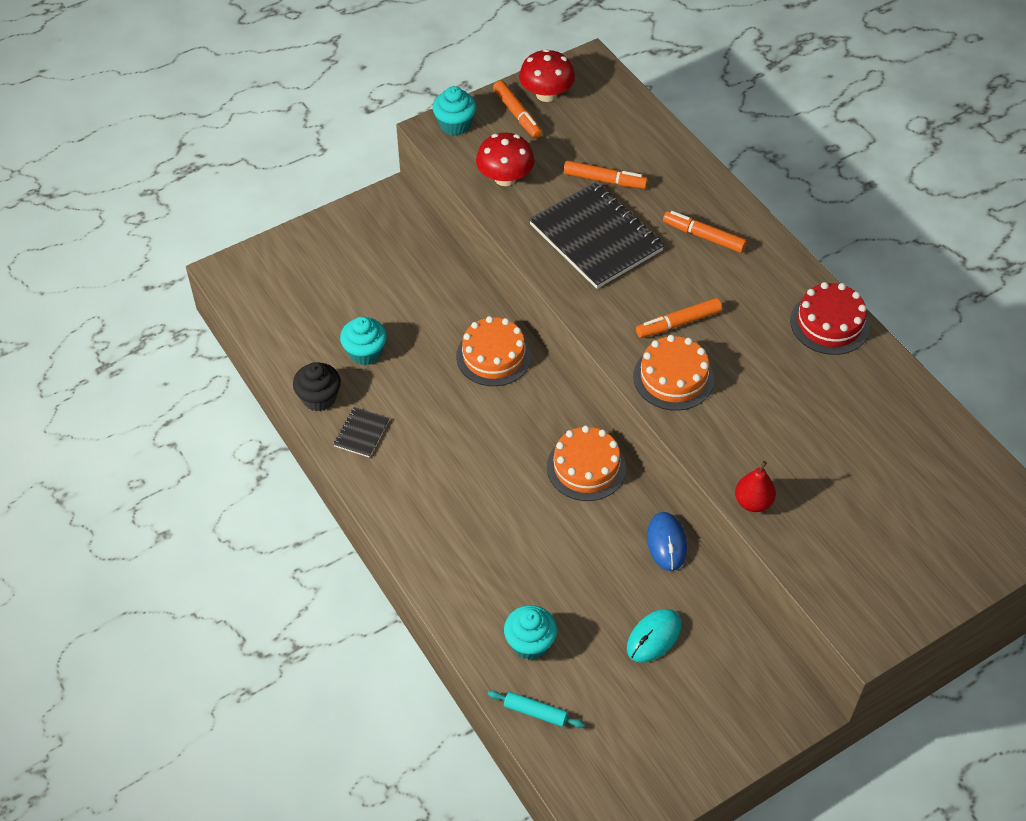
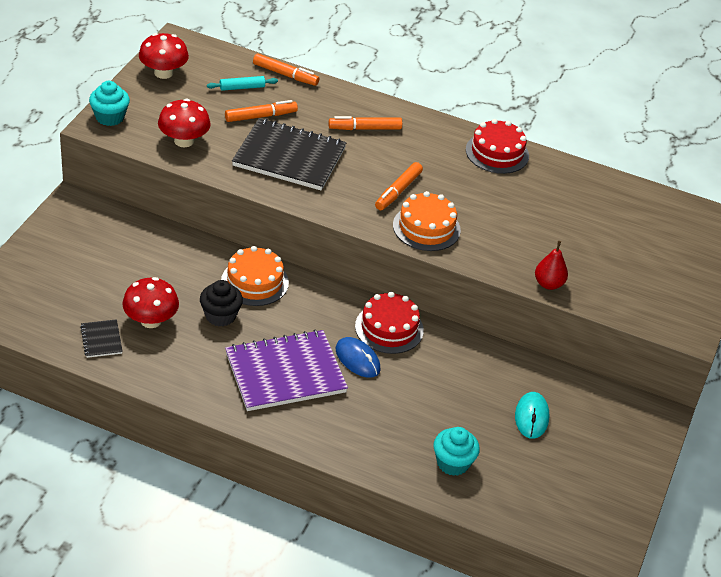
camera: 40 degrees left, 10 degrees down
black cupcake [293,362,341,411] -> black cupcake moved to [200,280,243,327]
black notebook [334,407,390,458] -> black notebook moved to [80,319,123,358]
turquoise cupcake [340,317,387,365] -> red mushroom [122,277,179,328]
turquoise rolling pin [487,690,585,728] -> turquoise rolling pin moved to [207,76,278,91]
orange marker [493,80,542,138] -> orange marker moved to [253,53,319,86]
orange cake [547,426,626,501] -> red cake [355,292,424,354]
blue mouse [647,512,687,571] -> blue mouse moved to [336,337,381,378]
none -> purple notebook [225,330,348,411]

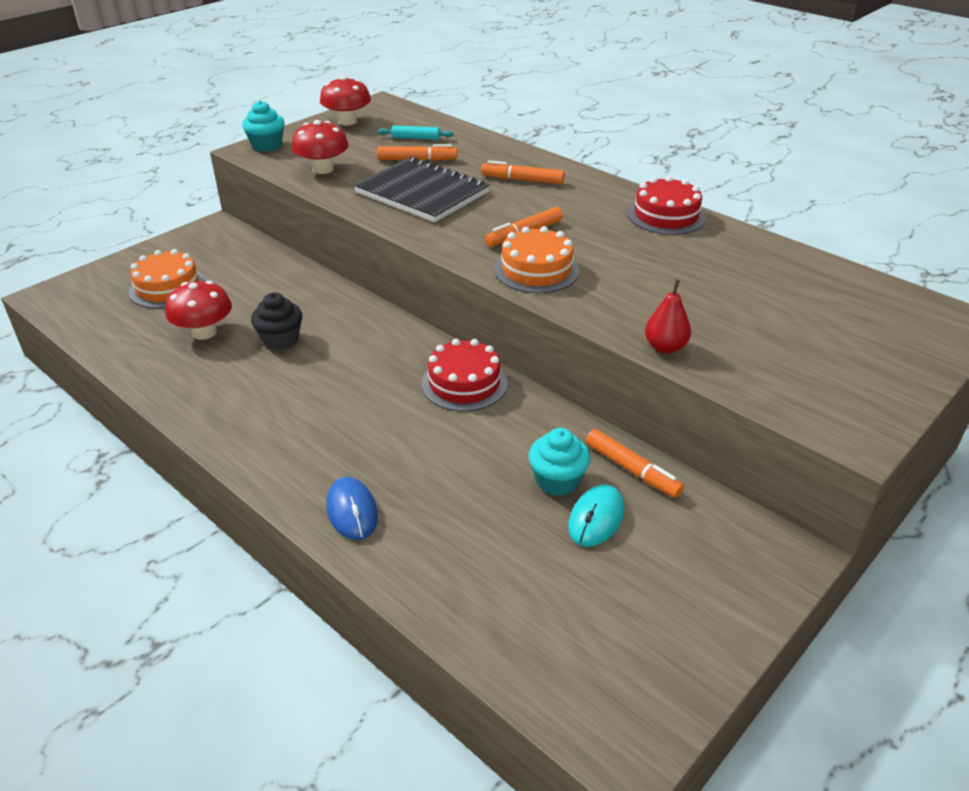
camera: 25 degrees right, 5 degrees down
black notebook [80,319,123,358] -> none
orange cake [221,246,289,306] -> orange cake moved to [129,249,206,308]
purple notebook [225,330,348,411] -> none
orange marker [253,53,319,86] -> orange marker moved to [586,429,684,498]
blue mouse [336,337,381,378] -> blue mouse moved to [326,477,378,540]
turquoise cupcake [434,427,480,476] -> turquoise cupcake moved to [528,428,590,496]

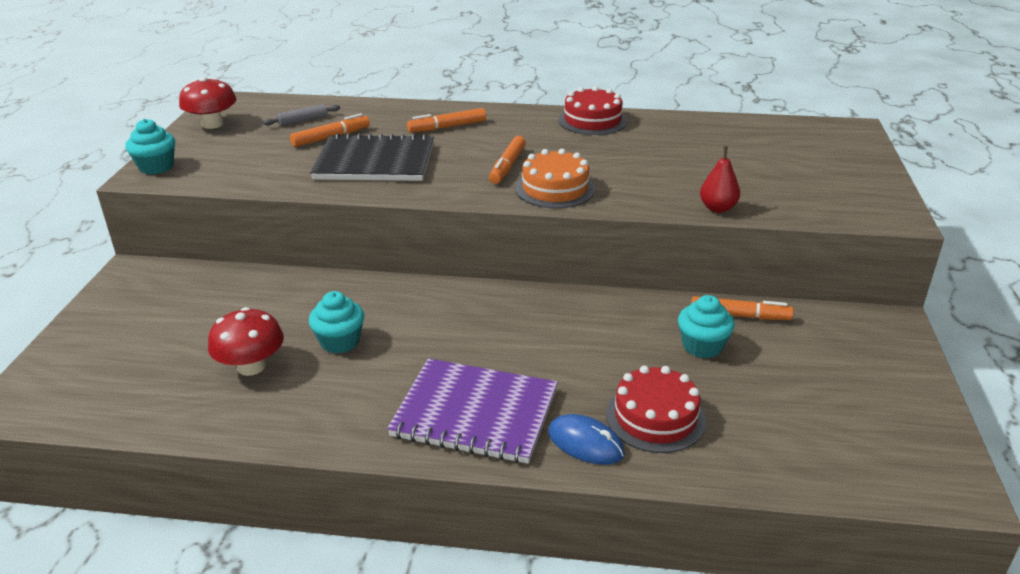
camera: 35 degrees left, 5 degrees down
orange cake [129,249,206,308] -> none
black cupcake [251,292,302,350] -> turquoise cupcake [309,291,364,354]
red mushroom [291,120,349,174] -> none
turquoise rolling pin [378,126,454,140] -> grey rolling pin [263,104,340,126]
red cake [421,339,508,411] -> red cake moved to [606,365,706,453]
turquoise mouse [568,484,624,547] -> none
none -> purple notebook [387,358,558,464]

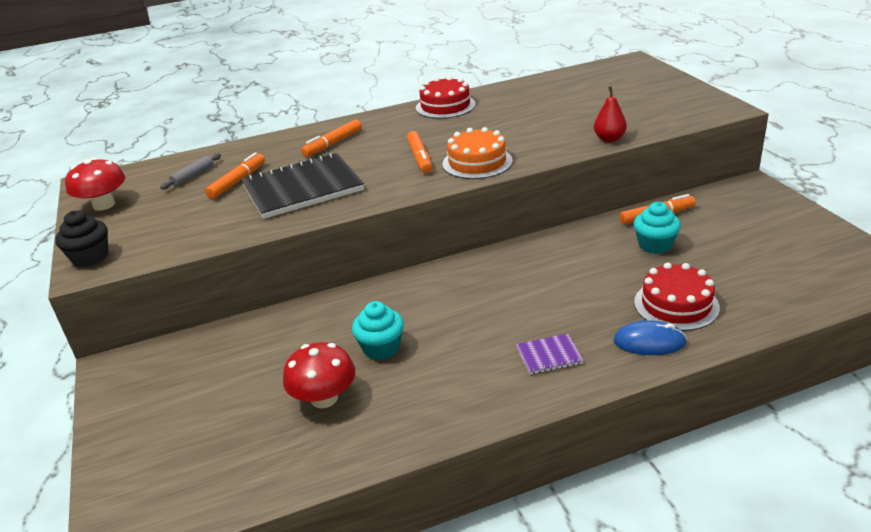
camera: 25 degrees left, 0 degrees up
turquoise cupcake [125,119,175,175] -> black cupcake [55,210,108,267]
purple notebook [387,358,558,464] -> purple notebook [516,334,583,375], size x0.44

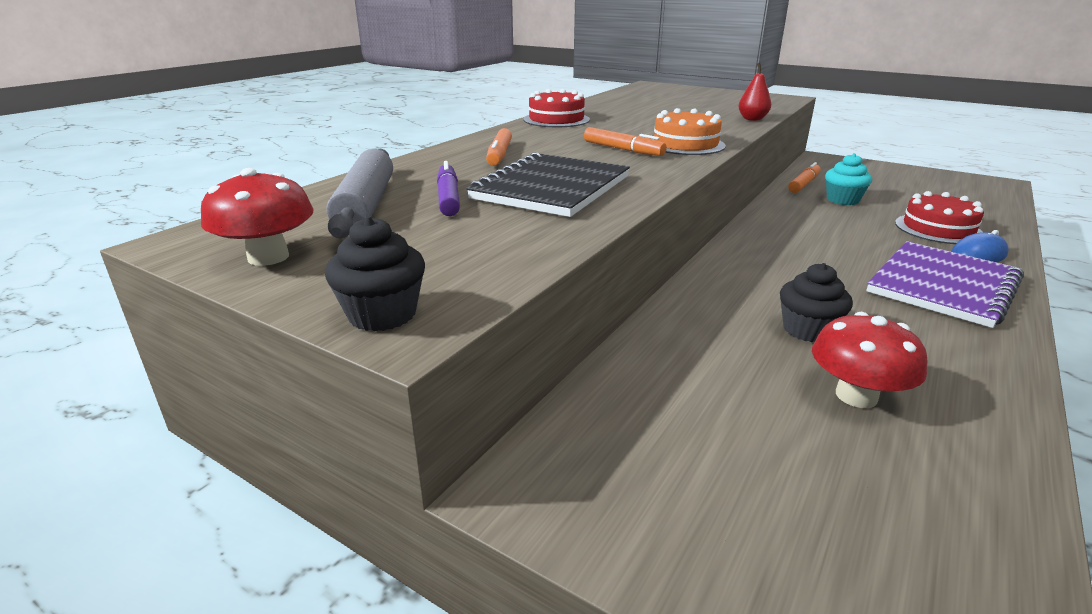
camera: 40 degrees left, 5 degrees down
grey rolling pin [160,153,221,189] -> grey rolling pin [327,149,393,238], size x2.01
orange marker [205,152,265,199] -> purple marker [437,161,460,216]
turquoise cupcake [352,301,404,360] -> black cupcake [780,263,853,342]
purple notebook [516,334,583,375] -> purple notebook [866,241,1024,328], size x2.27

